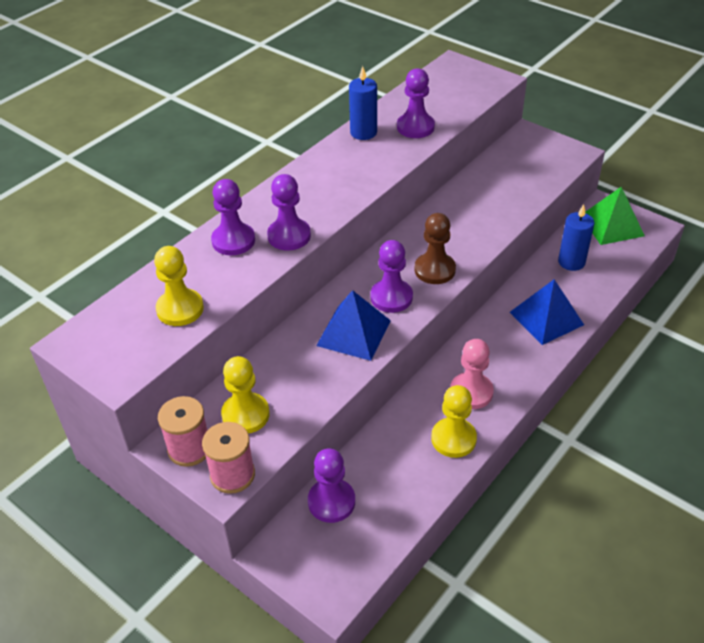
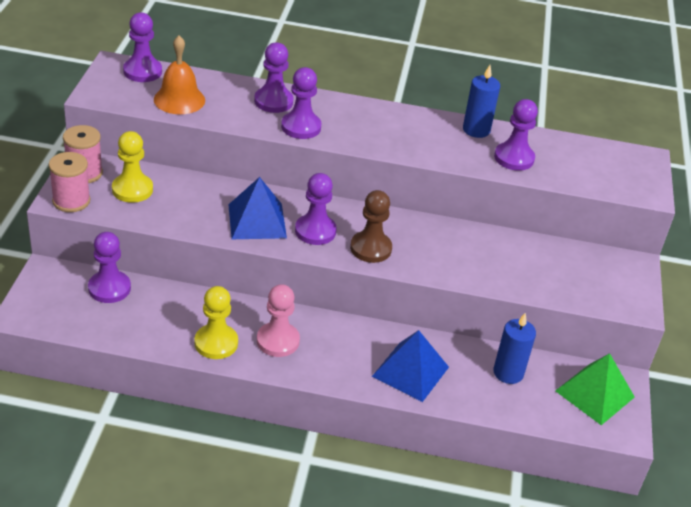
camera: 55 degrees right, 5 degrees down
yellow pawn [154,246,204,326] -> orange bell [154,35,205,114]
none -> purple pawn [123,12,162,82]

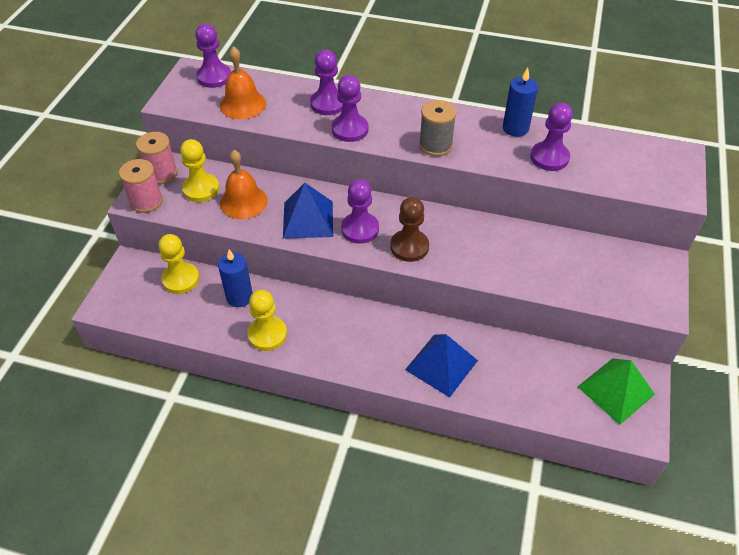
camera: 10 degrees right, 10 degrees up
purple pawn [88,232,131,303] -> yellow pawn [159,234,200,294]
pink pawn [257,284,300,357] -> none
blue candle [493,313,536,384] -> blue candle moved to [218,250,253,307]
none -> orange bell [220,150,268,219]
none -> grey spool [419,100,457,156]

